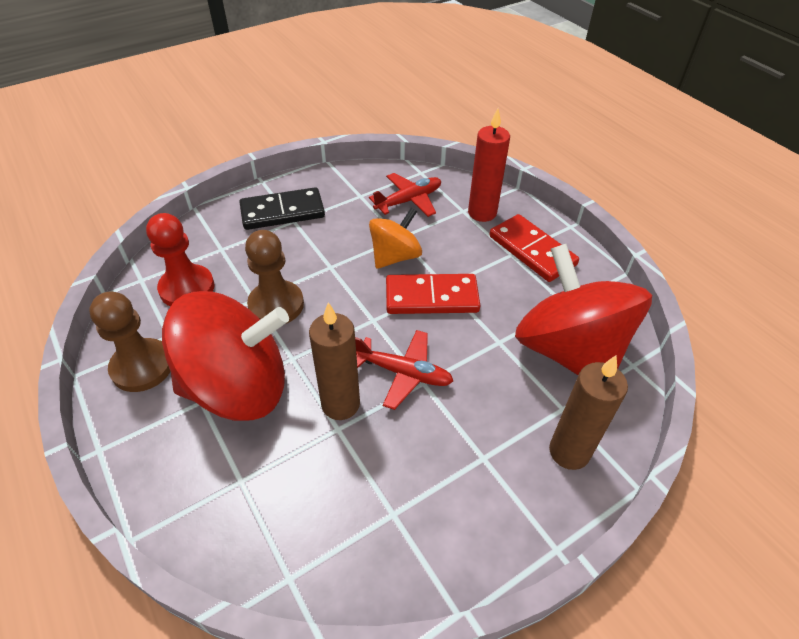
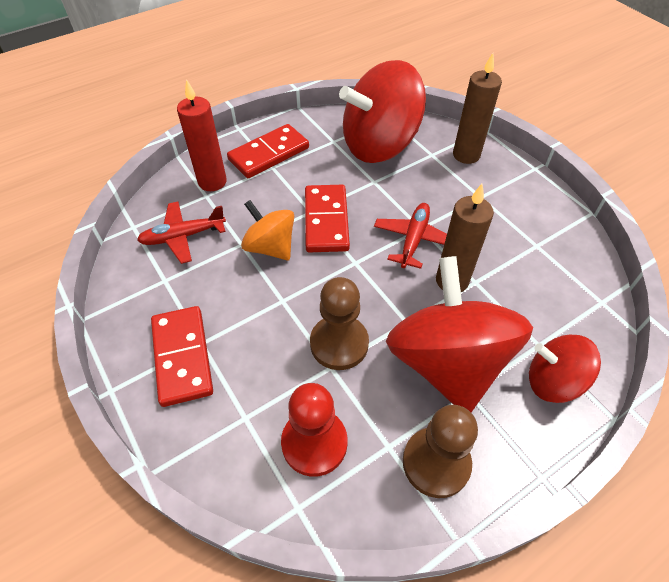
camera: 90 degrees left, 5 degrees up
black domino [240,187,325,230] -> red domino [151,306,213,407]
red plane [369,173,441,217] -> red plane turned 75 degrees counterclockwise [137,202,226,264]
none -> red spinning top [529,335,601,403]

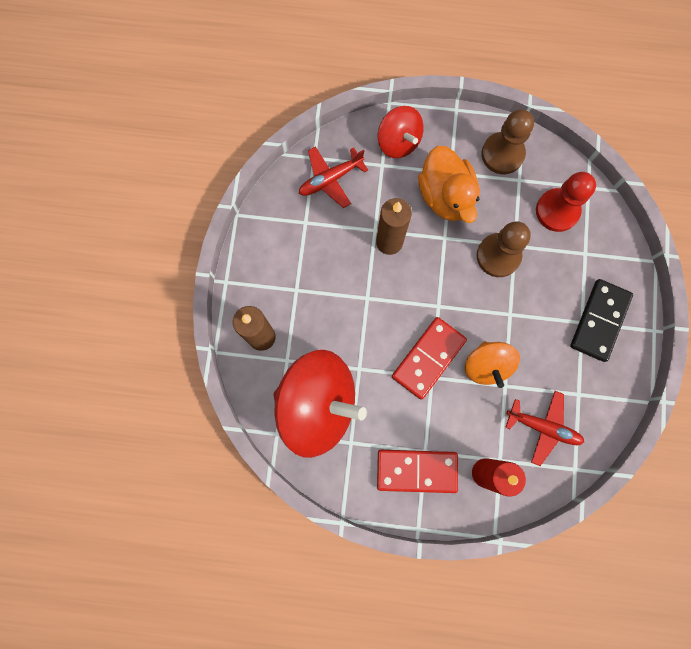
camera: 140 degrees left, 25 degrees up
red domino [151,306,213,407] -> black domino [570,279,633,362]
red plane [374,203,447,269] -> red plane moved to [299,146,368,208]
red spinning top [386,256,533,412] -> orange duck [418,146,480,223]

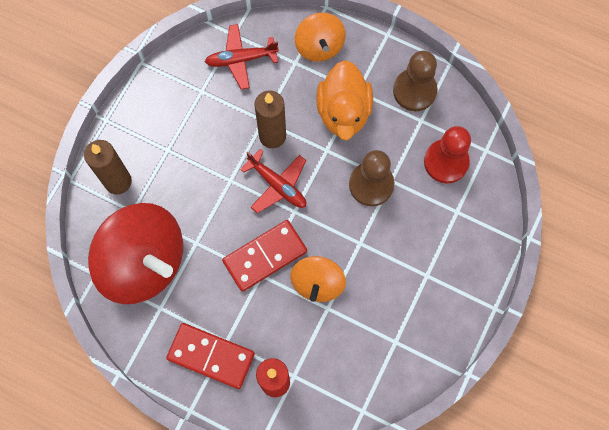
camera: 20 degrees right, 5 degrees down
red spinning top [378,106,424,158] -> orange spinning top [295,13,346,62]
red plane [505,391,584,466] -> red plane moved to [240,149,306,213]
black domino [570,279,633,362] -> none

